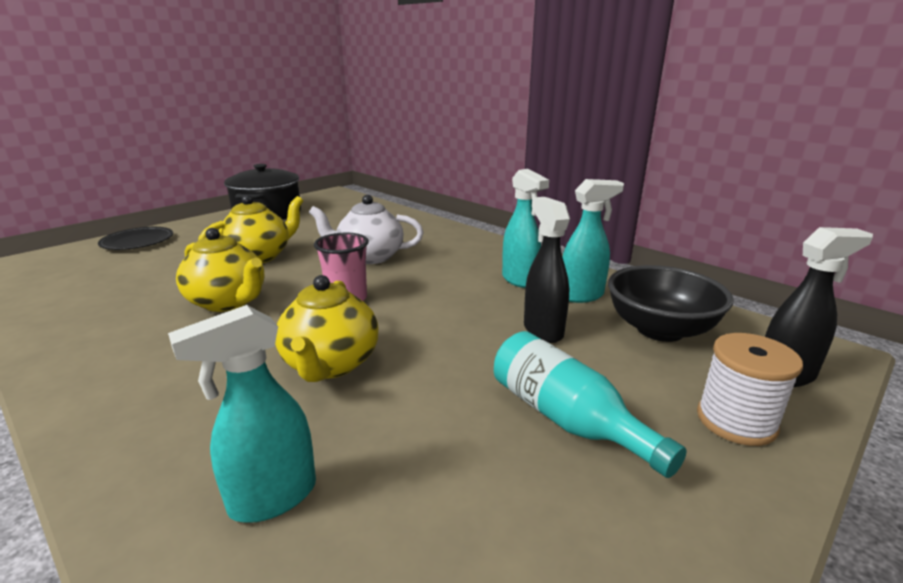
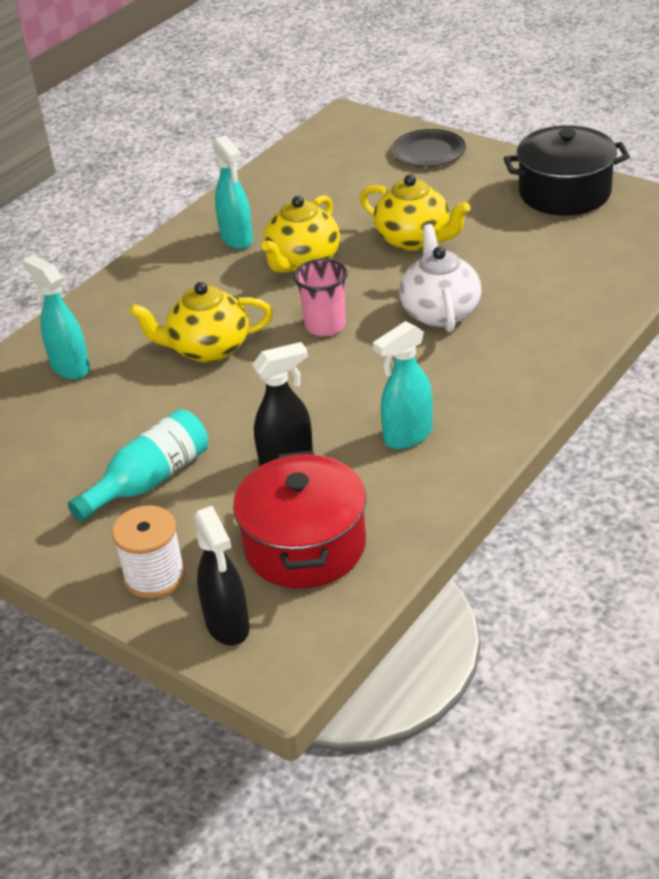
camera: 85 degrees right, 15 degrees up
turquoise spray bottle [563,179,624,303] -> turquoise spray bottle moved to [213,135,253,249]
black bowl [608,265,734,342] -> red pot [233,451,366,589]

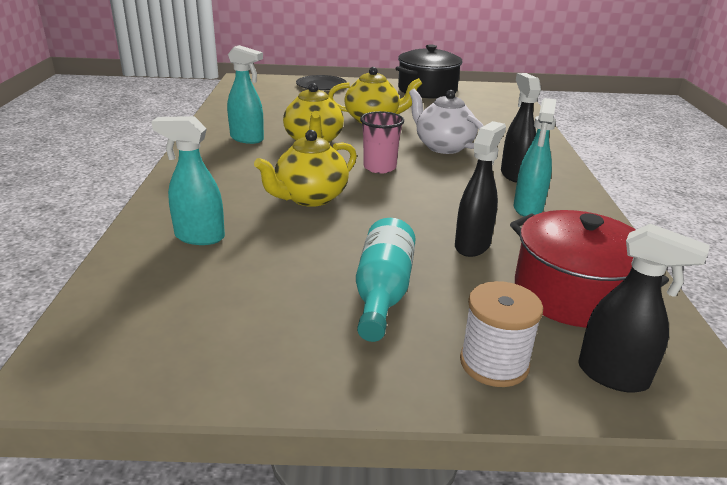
camera: 40 degrees left, 10 degrees down
none -> black spray bottle [501,73,541,183]

